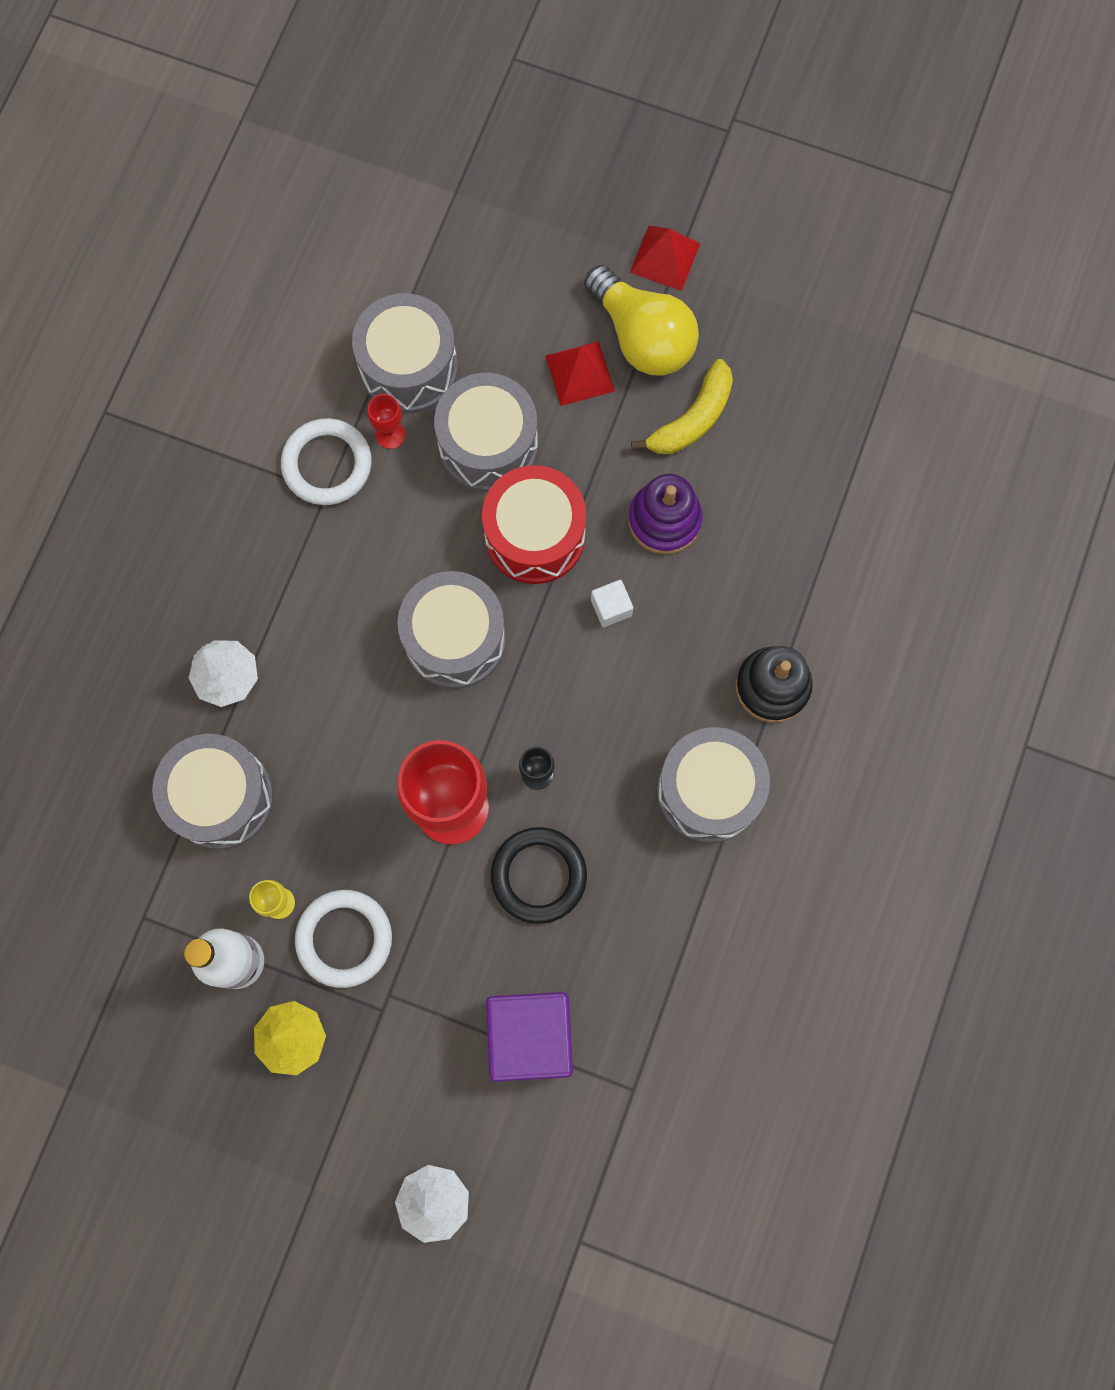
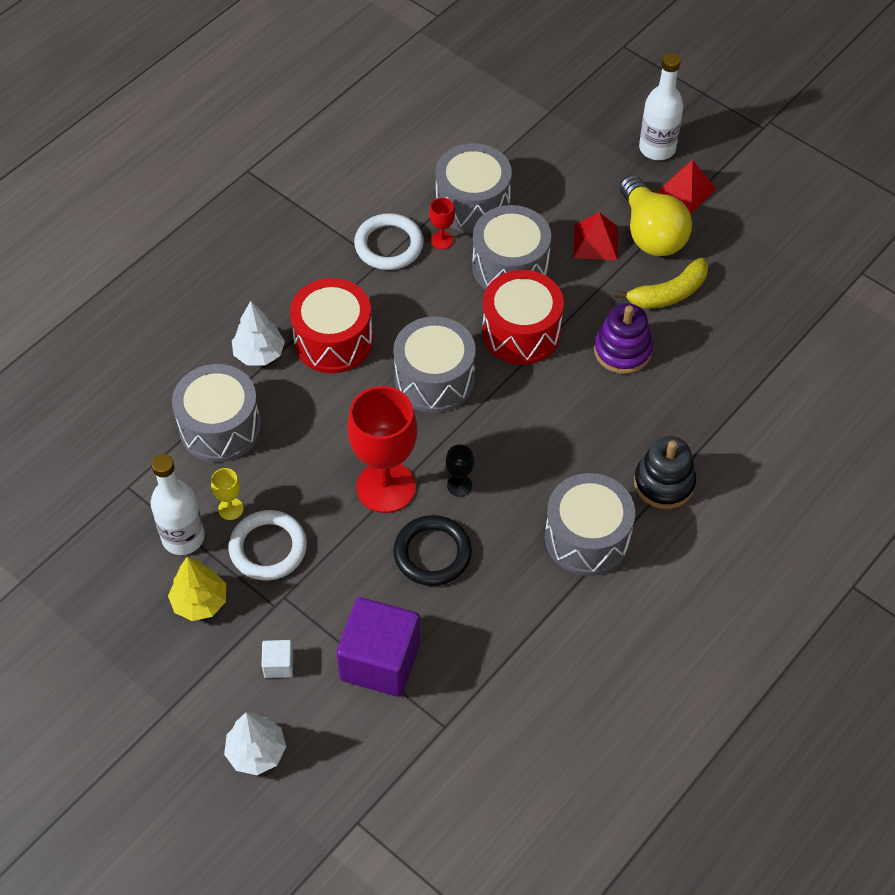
camera: 20 degrees right, 20 degrees down
white cube [591,580,633,627] -> white cube moved to [262,640,293,678]
none -> red drum [290,278,373,373]
none -> white bottle [639,53,683,160]

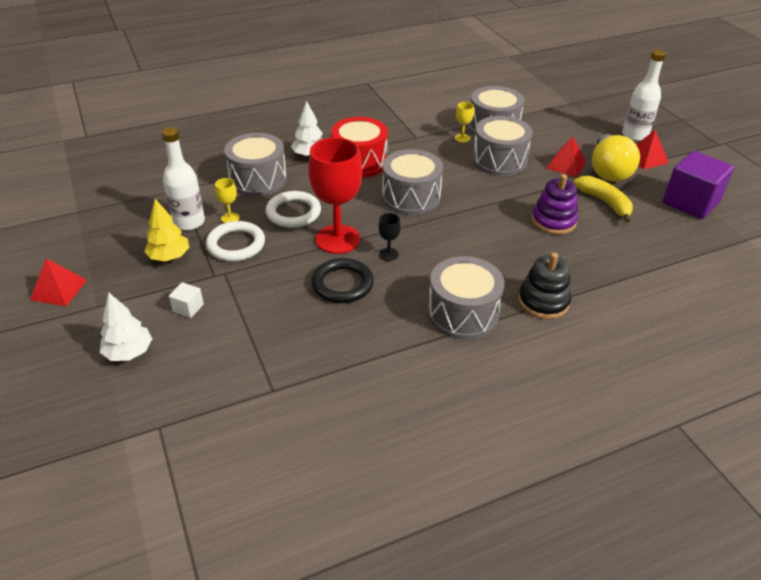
camera: 25 degrees right, 15 degrees down
purple cube [336,597,420,697] -> purple cube moved to [663,151,734,219]
white ring [354,213,424,270] -> white ring moved to [265,191,321,228]
red goblet [429,198,455,250] -> yellow goblet [455,102,474,143]
red drum [482,270,564,365] -> none
yellow banana [615,258,708,309] -> yellow banana turned 120 degrees counterclockwise [574,176,633,223]
none -> red pyramid [30,258,87,306]

